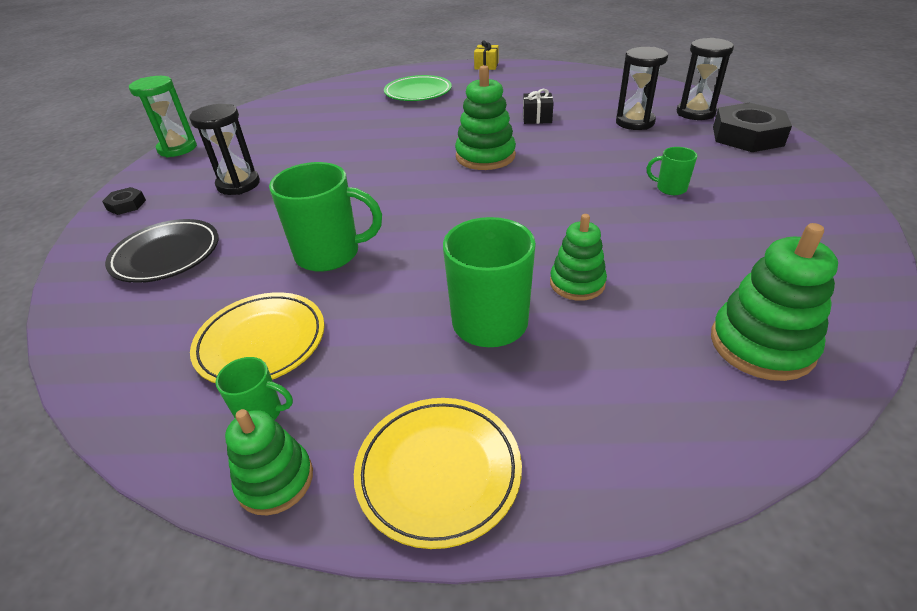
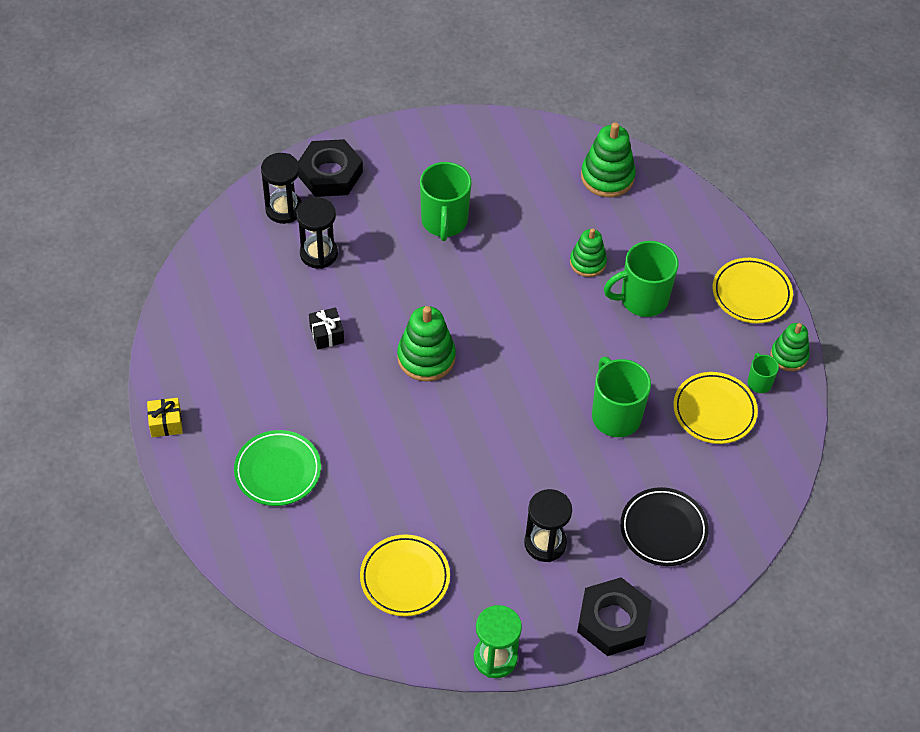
camera: 115 degrees left, 15 degrees up
black nut [102,187,146,215] -> black nut [577,577,652,656], size x2.14
green mug [647,147,697,195] -> green mug [420,162,471,241], size x1.98
none -> yellow plate [360,534,450,616]

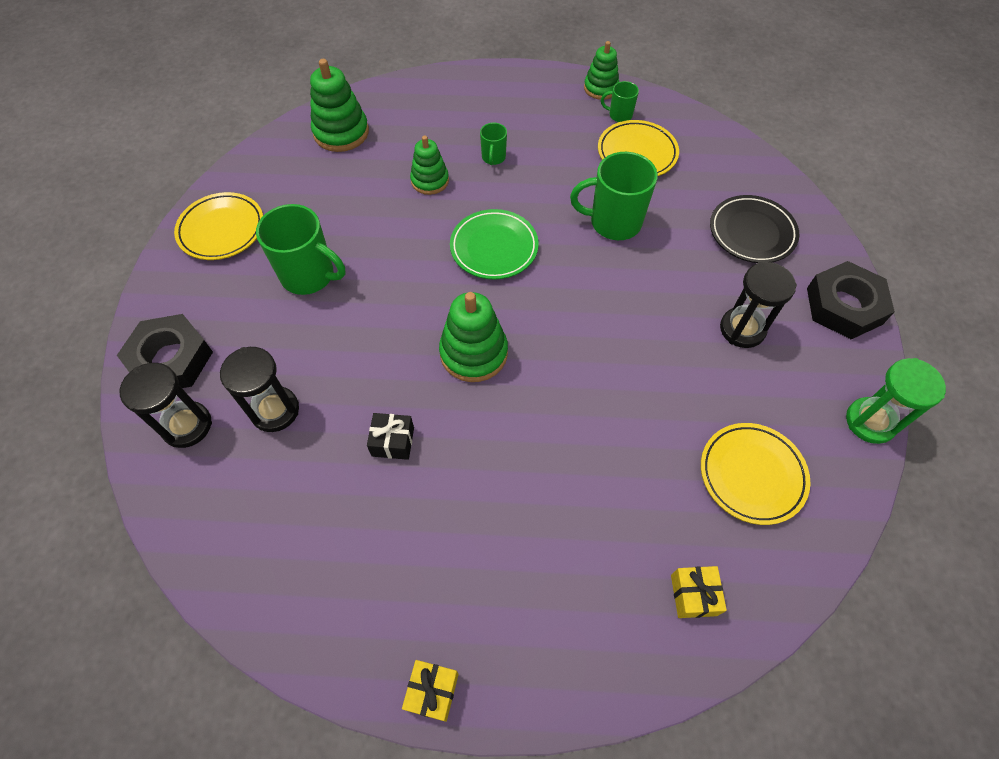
camera: 65 degrees left, 5 degrees up
green plate [234,430,321,506] -> green plate moved to [450,209,539,279]
green mug [604,241,678,317] -> green mug [480,123,507,165], size x0.50
yellow plate [713,258,793,323] -> yellow plate moved to [174,192,263,260]
none -> yellow gift [671,566,727,618]

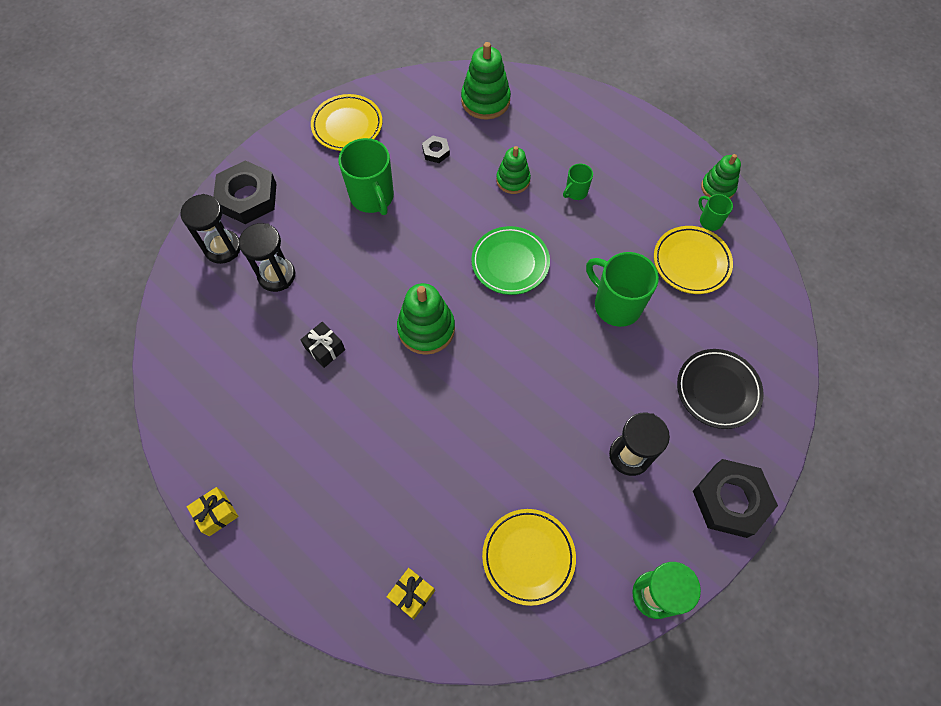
camera: 40 degrees right, 5 degrees up
none -> black nut [422,136,450,163]

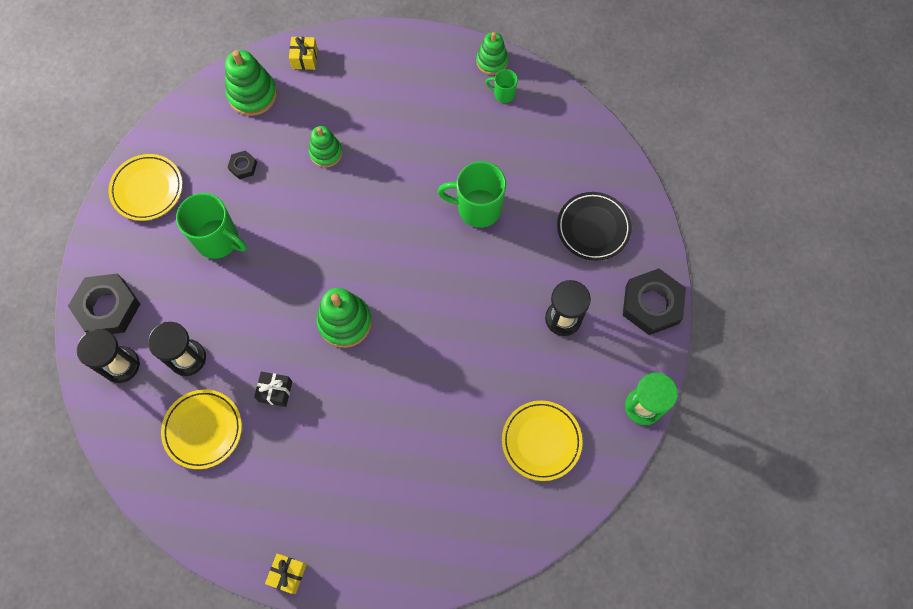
camera: 35 degrees left, 5 degrees up
yellow gift [387,568,435,619] -> yellow gift moved to [289,37,318,70]
green plate [471,226,550,295] -> none
green mug [563,164,593,200] -> none
yellow plate [654,226,733,294] -> yellow plate moved to [161,390,242,469]

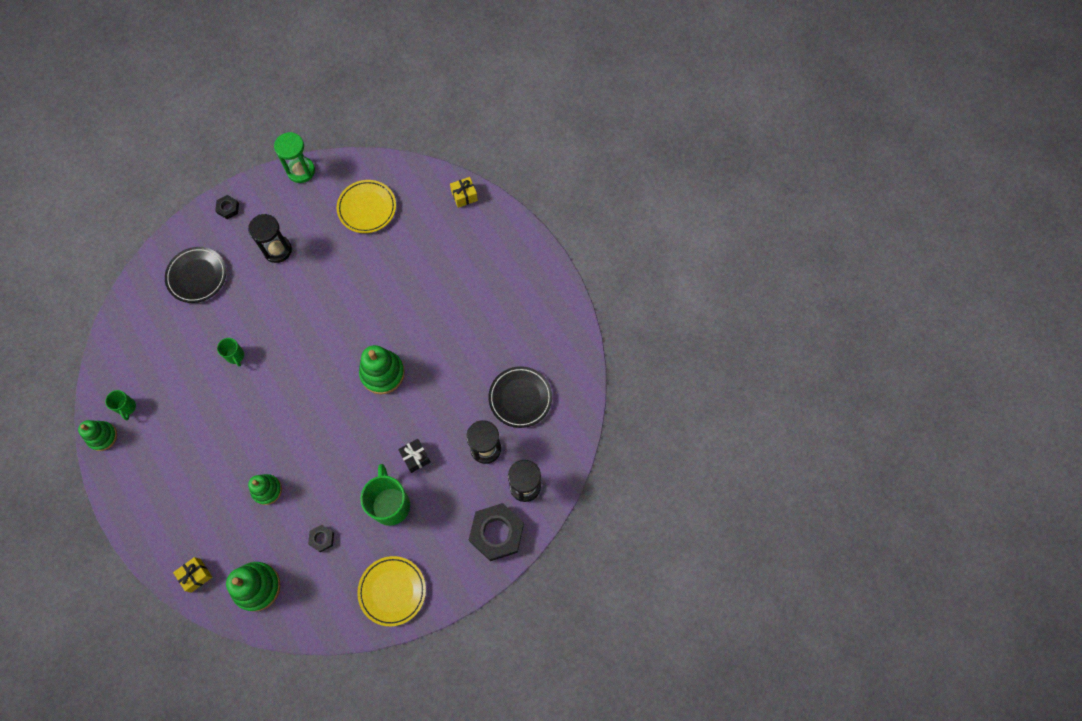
camera: 130 degrees left, 0 degrees up
yellow plate [161,390,242,469] -> black plate [489,366,552,428]
black gift [254,372,292,407] -> black gift moved to [398,439,431,473]
yellow gift [265,554,307,594] -> yellow gift moved to [450,177,478,208]
green mug [438,161,506,228] -> green mug [217,338,244,367], size x0.50
black nut [623,269,686,335] -> black nut [215,195,239,219], size x0.47

